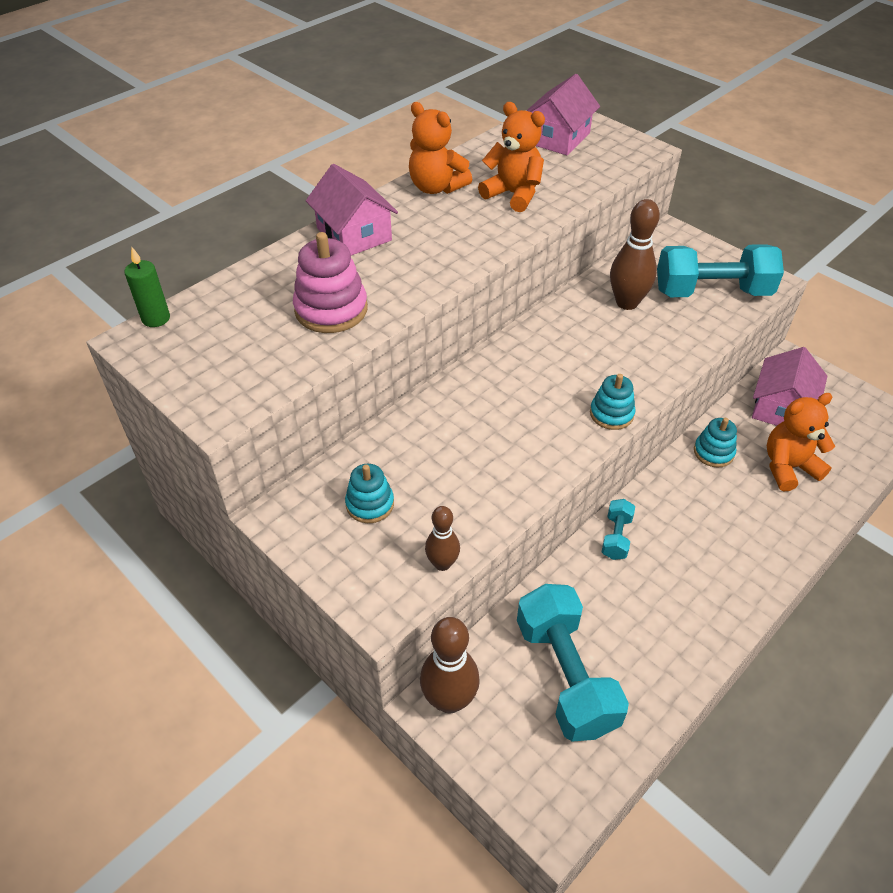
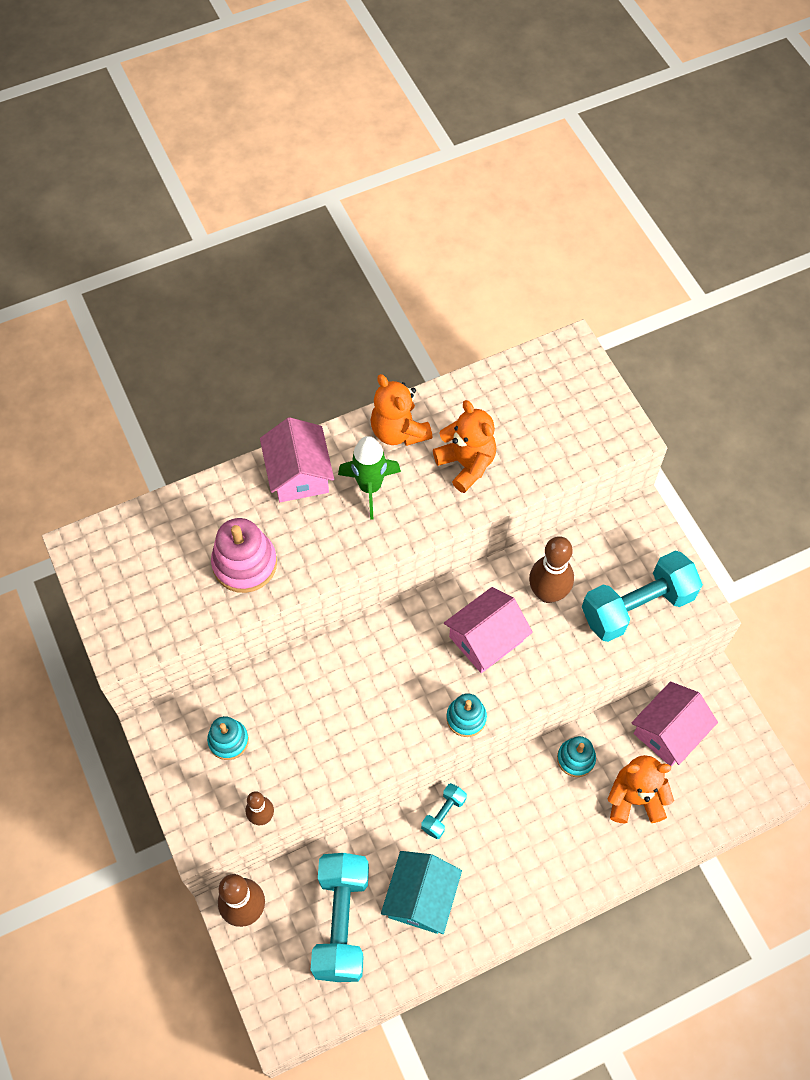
camera: 20 degrees right, 15 degrees up
green candle [124,247,170,327] -> none
pink house [526,74,600,155] -> pink house moved to [444,587,533,673]
turquoise dumbbell [657,244,784,297] -> turquoise dumbbell turned 45 degrees counterclockwise [582,551,703,642]
none -> green rocket [338,436,401,520]
none -> turquoise house [381,851,462,934]

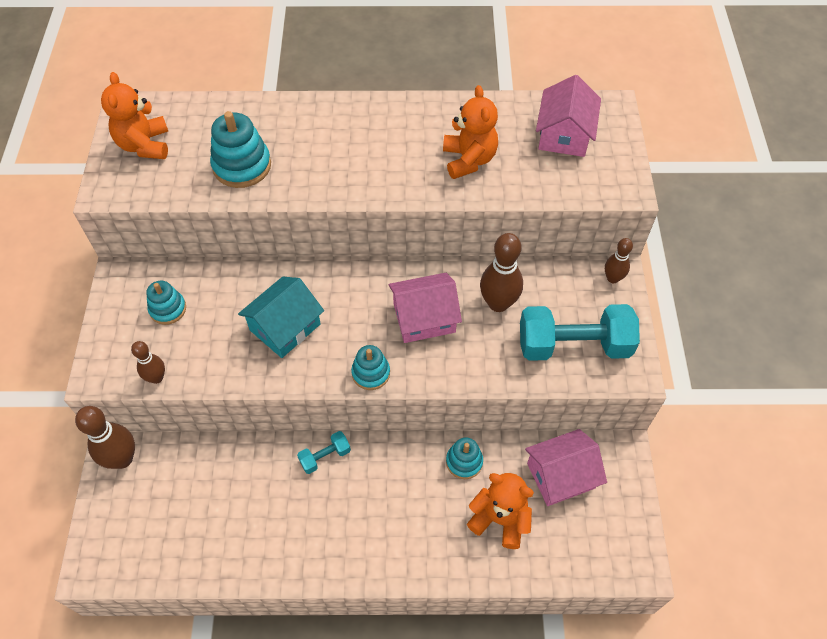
camera: 25 degrees right, 5 degrees down
pink stacking toy [211,518,277,593] -> turquoise stacking toy [210,111,271,188]
pink house [260,417,334,502] -> pink house moved to [536,75,601,157]
turquoise dumbbell [311,853,369,982] -> none
green rocket [338,436,401,520] -> none
orange teddy bear [370,374,432,446] -> orange teddy bear moved to [101,72,168,159]
turquoise house [381,851,462,934] -> turquoise house moved to [238,276,324,358]
none -> brown bowling pin [605,238,633,283]

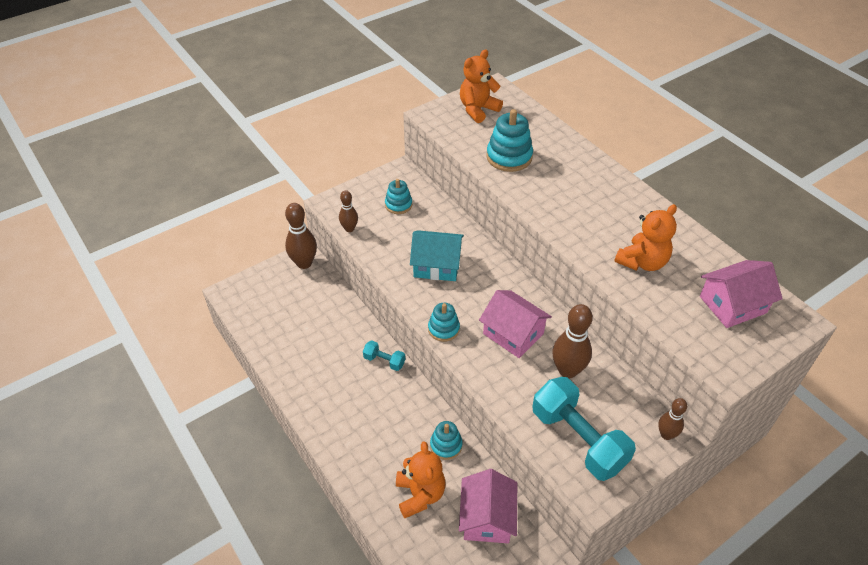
camera: 55 degrees right, 10 degrees down
pink house [525,429,607,506] -> pink house turned 60 degrees clockwise [459,469,517,543]

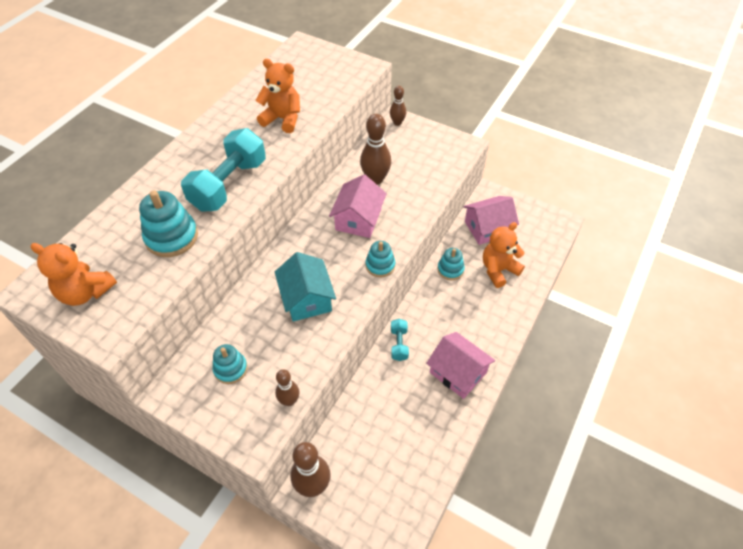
camera: 115 degrees left, 5 degrees up
turquoise dumbbell [532,377,636,481] -> turquoise dumbbell moved to [181,128,266,212]
pink house [700,260,783,328] -> pink house moved to [426,332,495,399]

